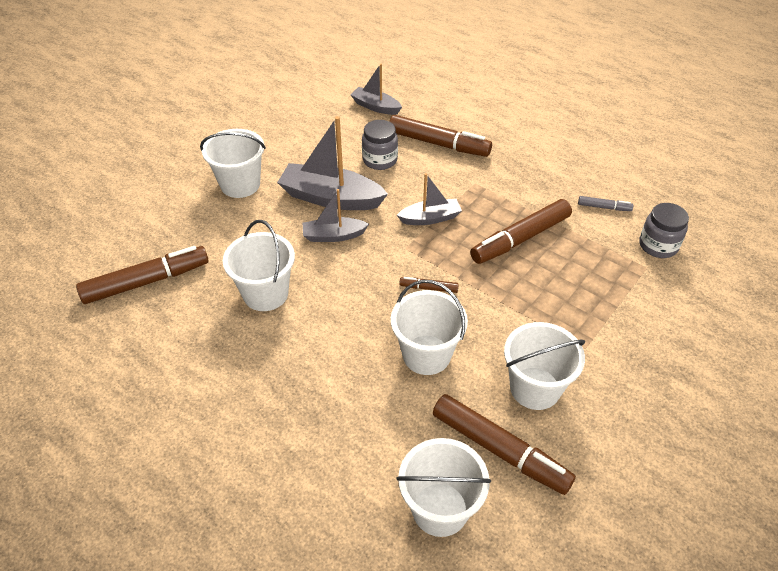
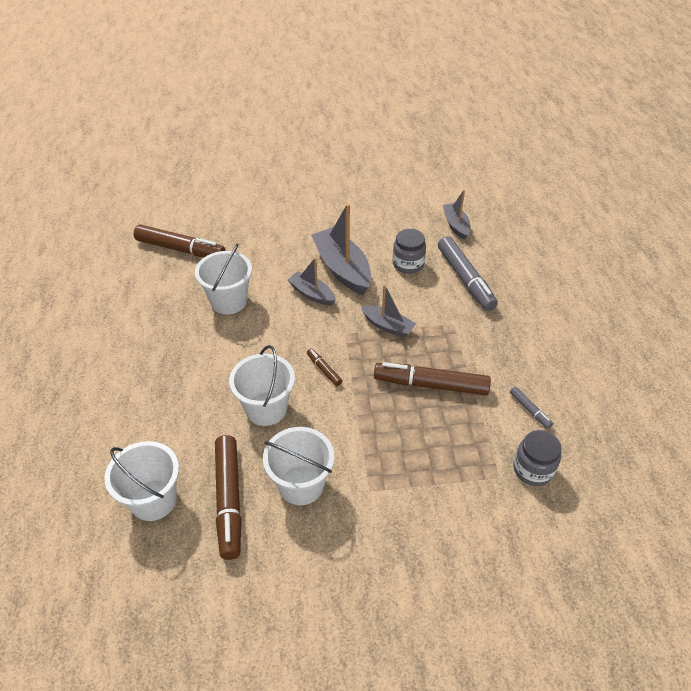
camera: 45 degrees right, 0 degrees up
white bucket [200,129,266,198] -> none
brown marker [389,115,492,157] -> grey marker [438,236,498,311]

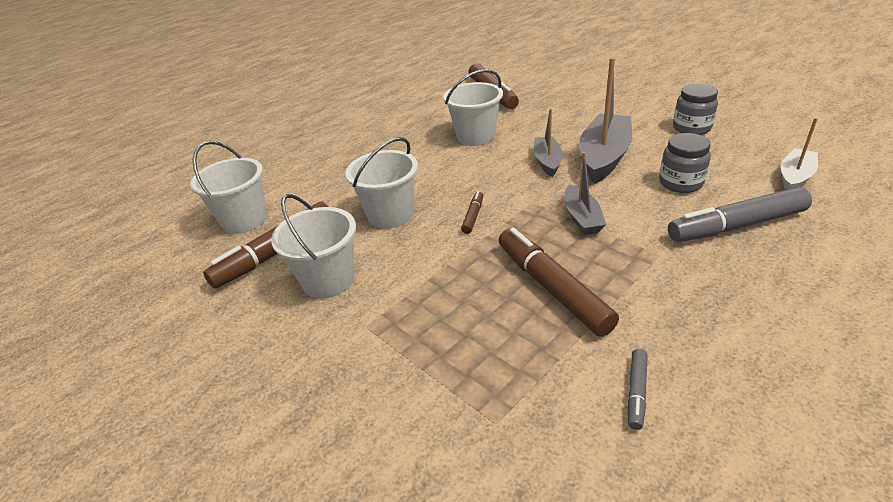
camera: 55 degrees right, 10 degrees down
grey marker [438,236,498,311] -> grey marker turned 45 degrees clockwise [668,187,812,242]
grey boat [443,190,470,240] -> white boat [781,118,818,190]
grey jar [513,430,562,486] -> grey jar moved to [673,84,718,135]

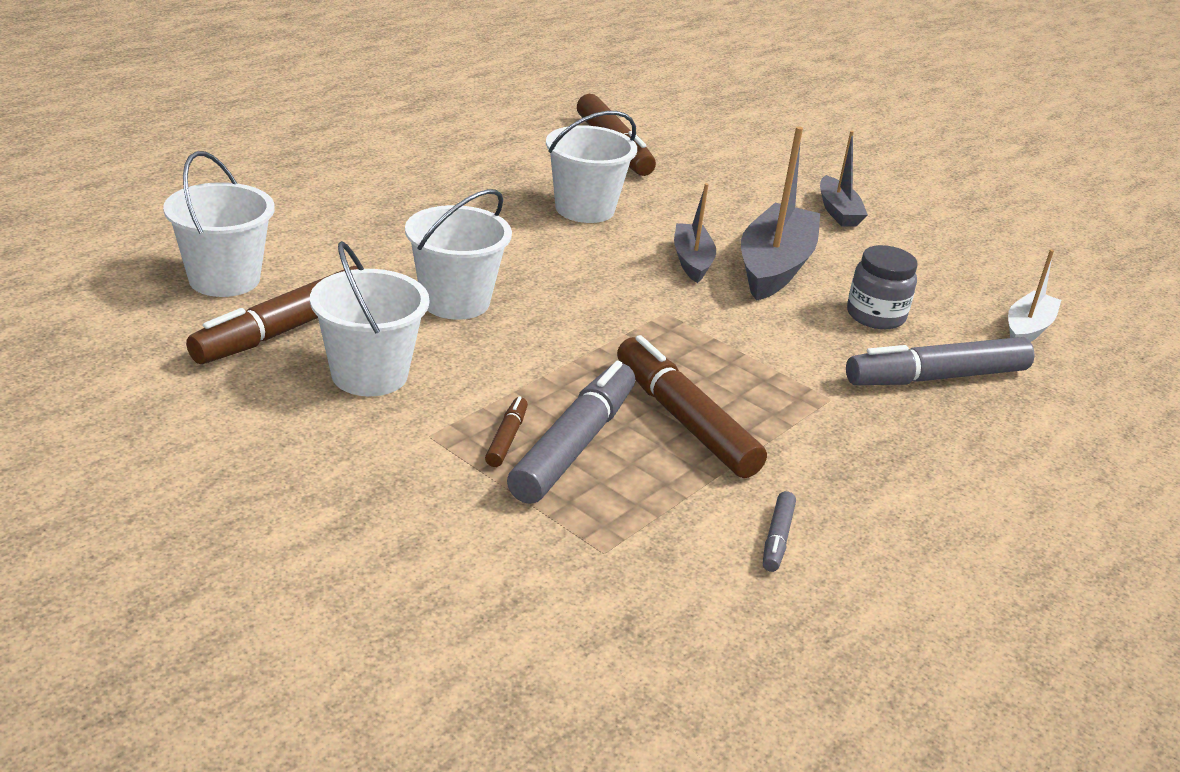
camera: 10 degrees left, 5 degrees down
brown marker [461,191,483,234] -> brown marker moved to [485,396,528,467]
grey boat [564,152,606,235] -> grey boat moved to [820,131,868,227]
grey jar [673,84,718,135] -> none
none -> grey marker [507,361,635,504]

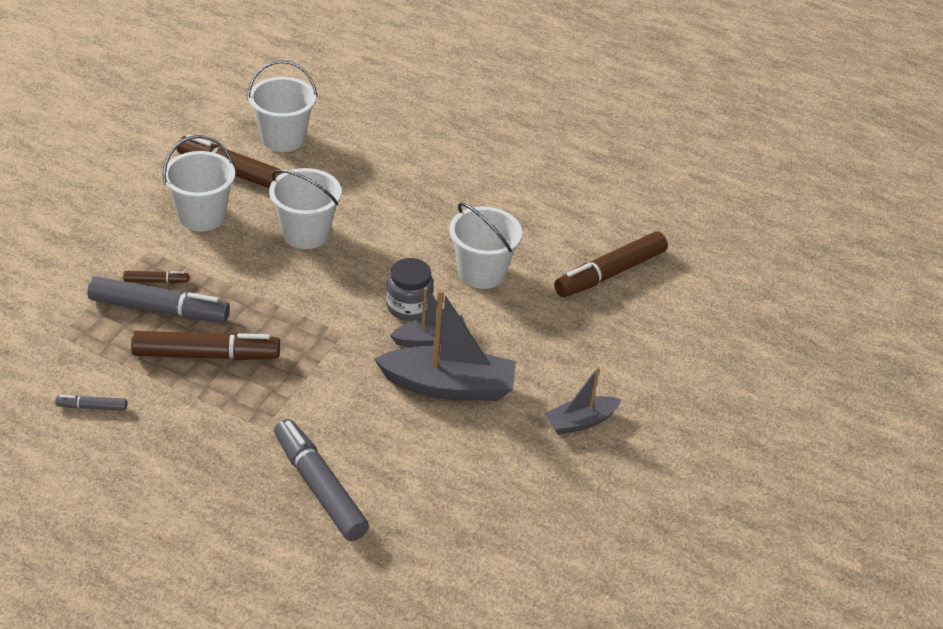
camera: 75 degrees right, 10 degrees up
brown marker [617,335,767,478] -> brown marker turned 45 degrees clockwise [131,331,280,360]
grey jar [847,245,918,329] -> grey jar moved to [387,258,433,321]
white boat [1008,250,1061,342] -> none

